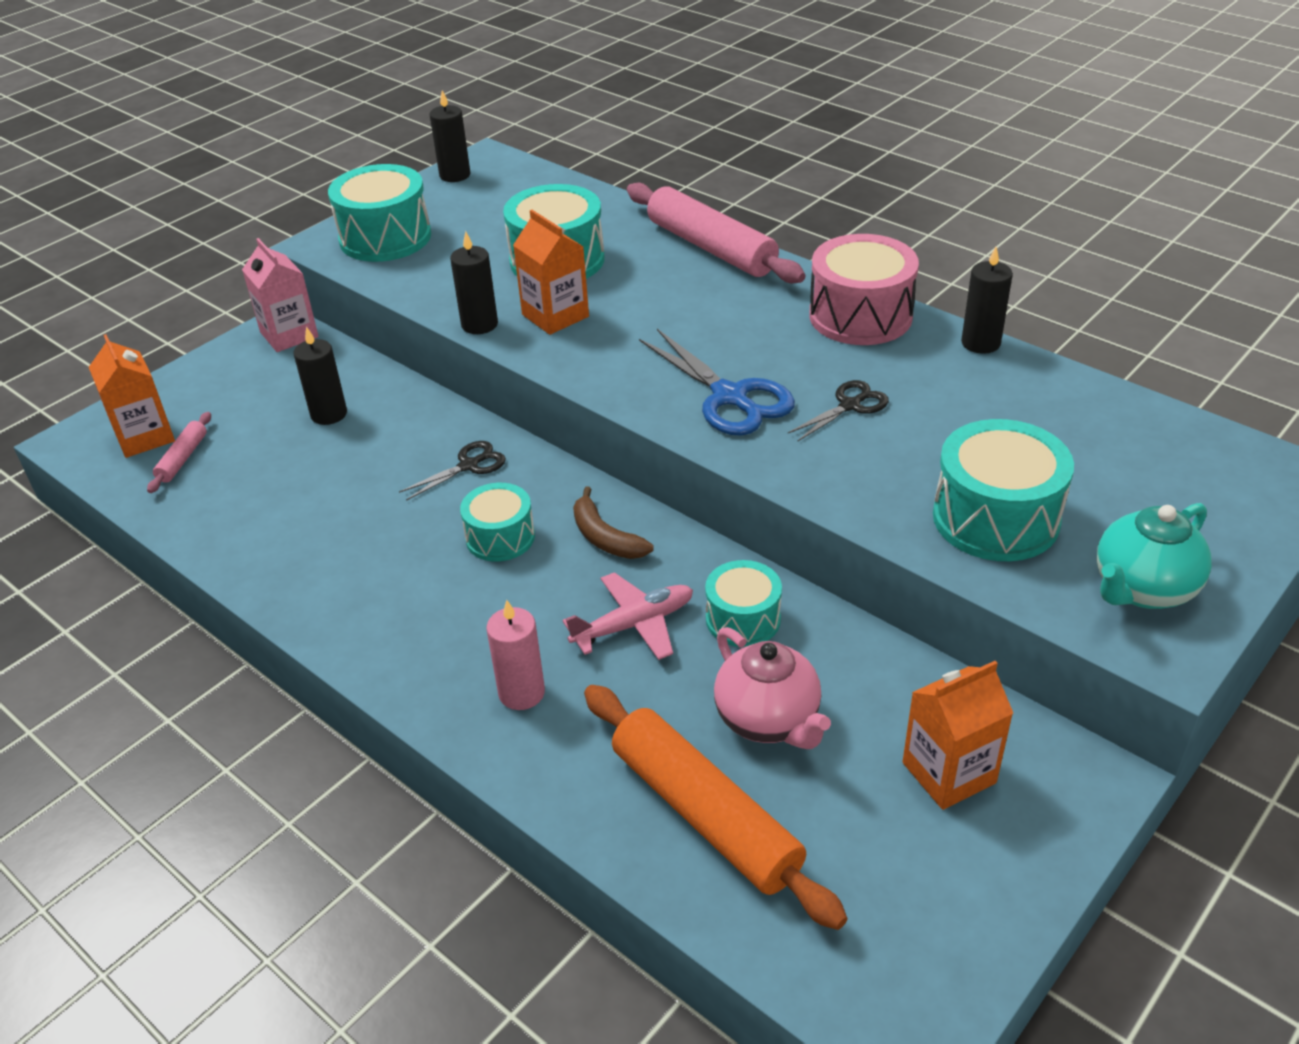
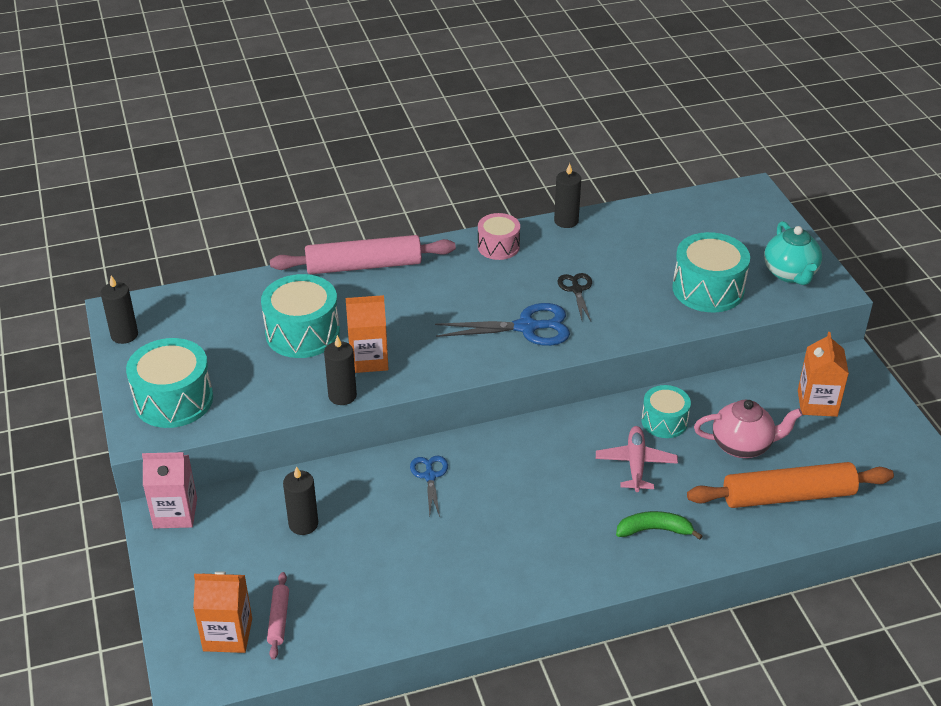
camera: 60 degrees left, 0 degrees up
pink rolling pin [147,412,211,493] -> pink rolling pin turned 45 degrees clockwise [267,572,289,660]
black scissors [399,441,506,501] -> blue scissors [410,456,448,517]
turquoise drum [460,483,535,562] -> none
pink candle [486,600,545,710] -> green banana [616,511,702,540]
brown banana [573,487,654,559] -> none
pink drum [809,234,919,345] -> pink drum [478,213,520,260], size x0.61

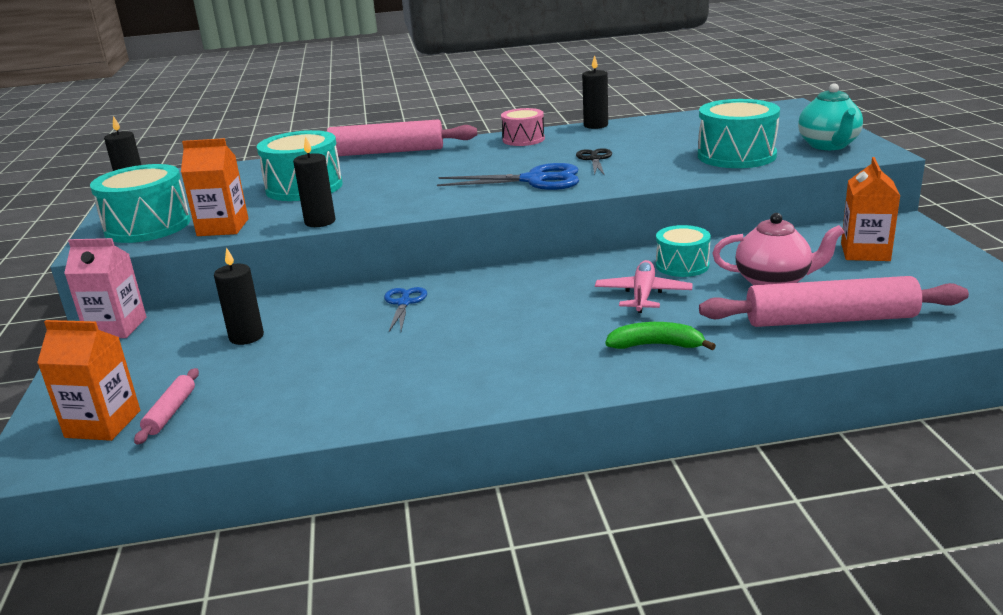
camera: 10 degrees right, 15 degrees down
orange carton [346,295,388,373] -> orange carton moved to [181,138,249,236]
orange rolling pin [687,462,894,508] -> pink rolling pin [699,276,969,327]

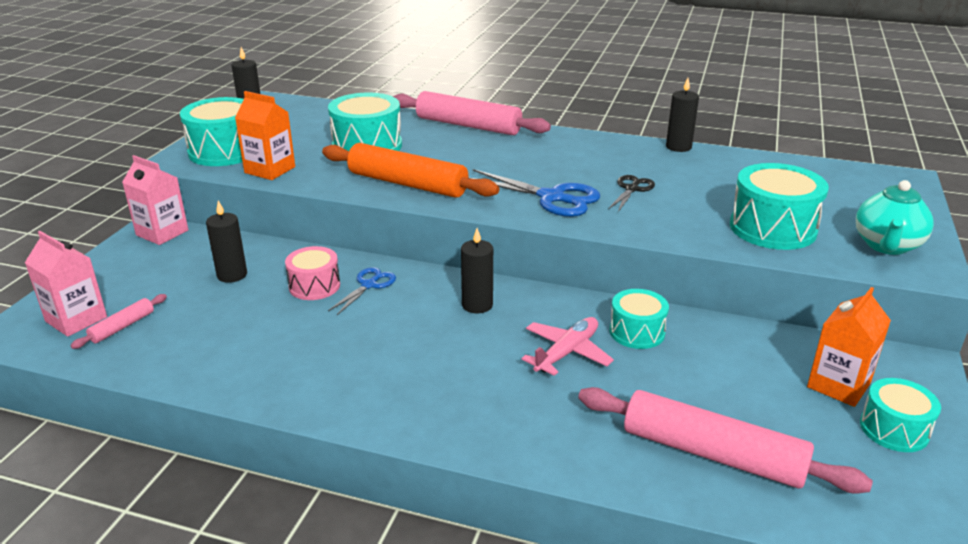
camera: 25 degrees right, 5 degrees up
orange carton [37,320,140,441] -> pink carton [25,231,107,337]
black candle [293,136,335,227] -> black candle moved to [461,228,493,313]
pink drum [501,108,545,146] -> pink drum moved to [285,246,340,300]
green banana [605,322,716,350] -> none
pink teapot [712,213,844,285] -> none
none -> orange rolling pin [322,143,499,198]
none -> turquoise drum [860,378,941,452]

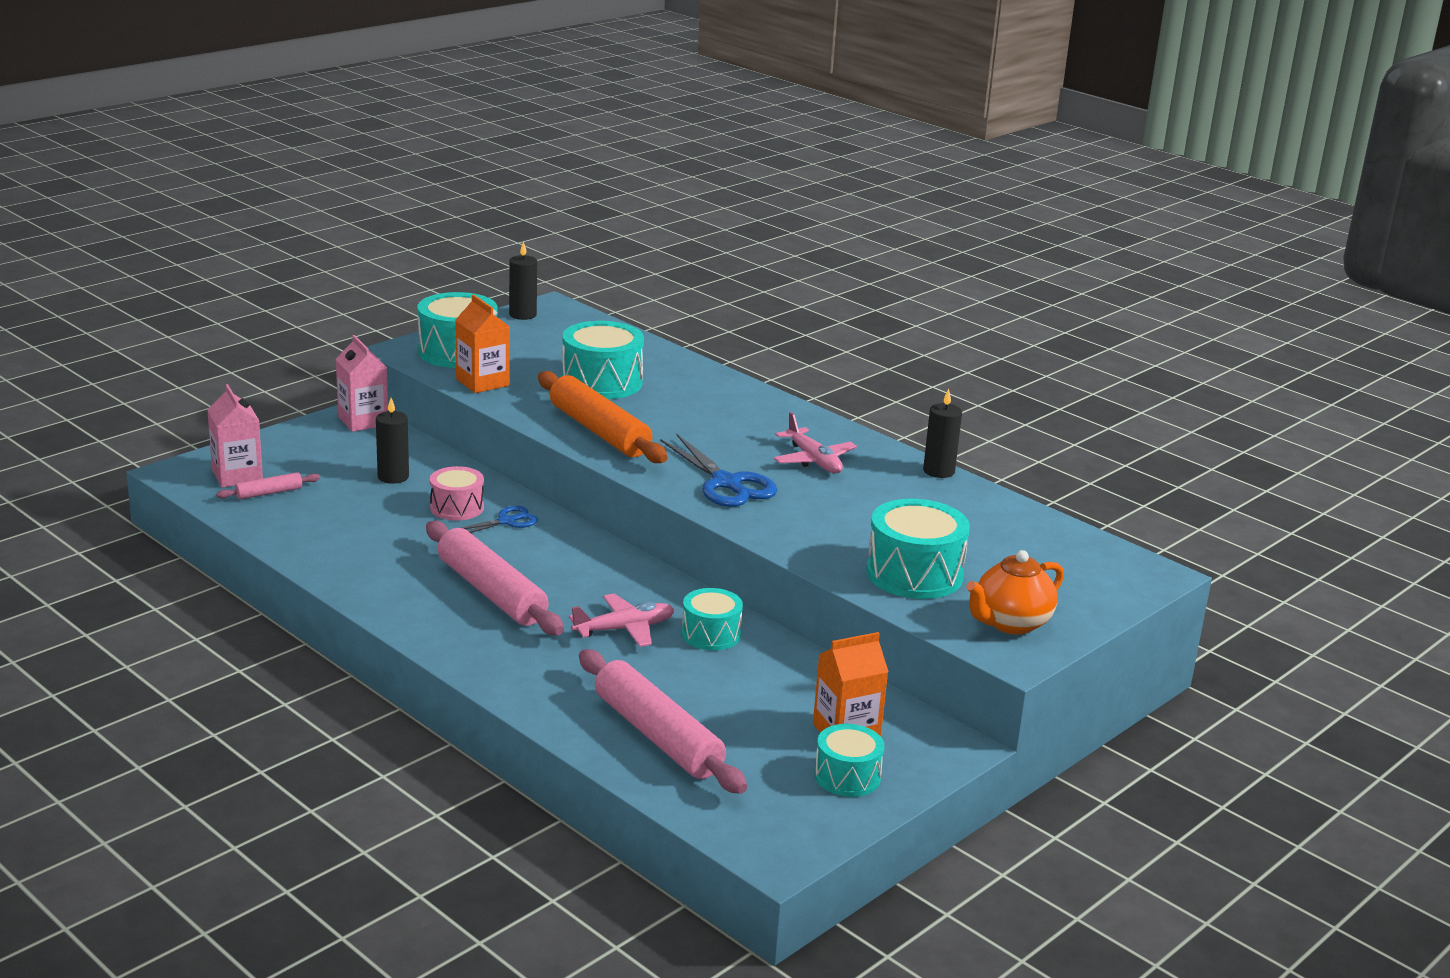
camera: 25 degrees right, 5 degrees down
pink rolling pin [393,91,551,135] -> pink rolling pin moved to [426,521,564,635]
black candle [461,228,493,313] -> none
black scissors [608,175,655,212] -> none
turquoise teapot [856,180,934,255] -> orange teapot [966,550,1064,634]
none -> pink plane [774,412,857,473]

